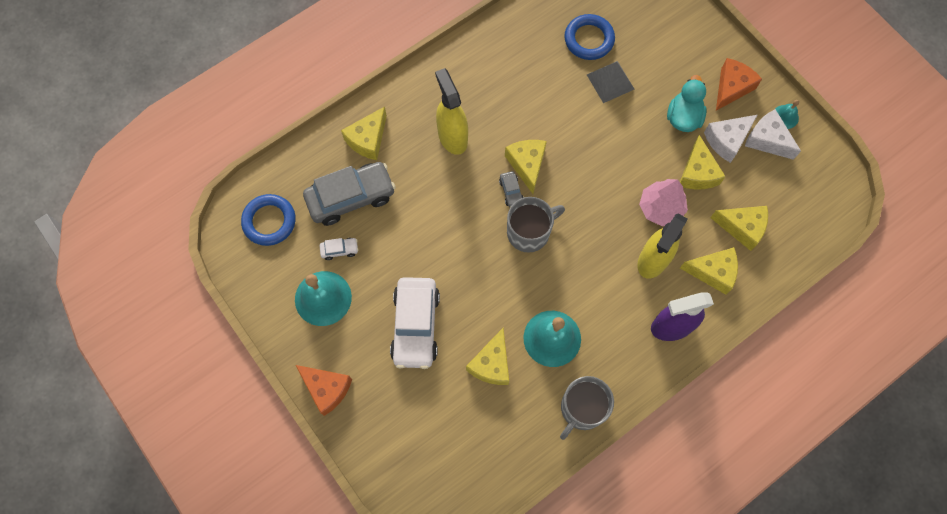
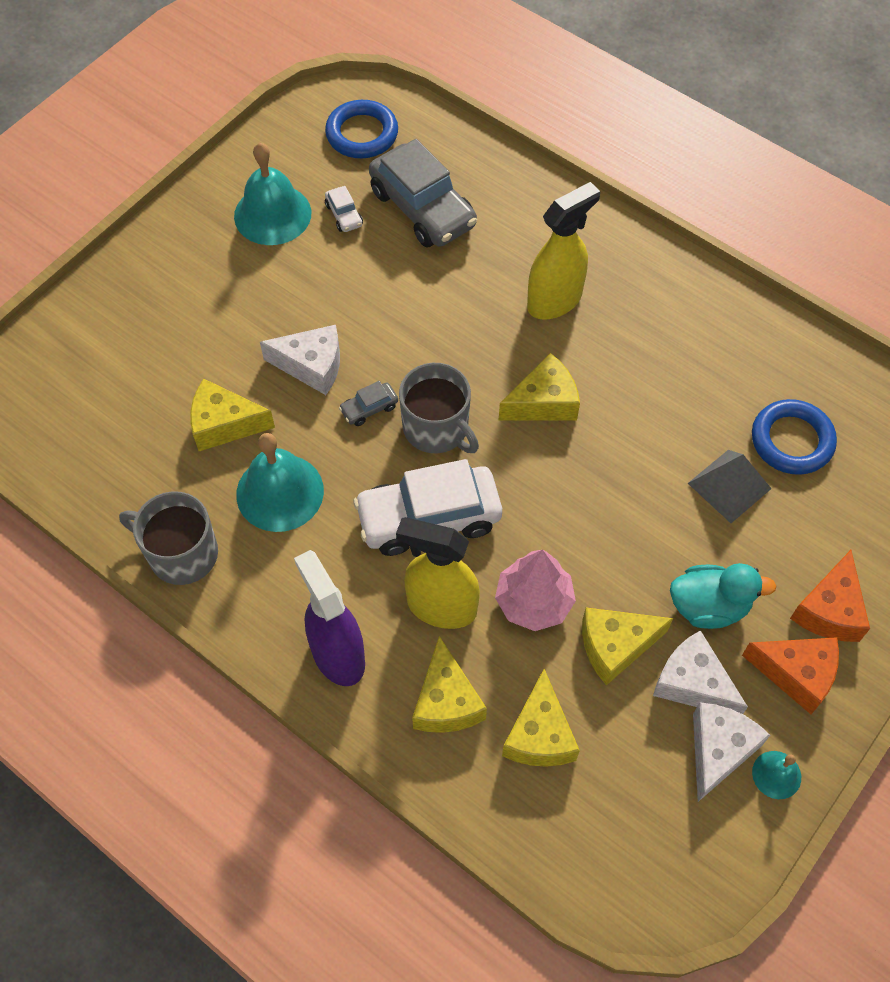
camera: 75 degrees right, 10 degrees down
orange cheese [296,365,352,416] -> orange cheese moved to [790,550,870,642]
yellow cheese [341,107,387,160] -> none
white car [390,277,440,369] -> white car moved to [353,459,502,556]
grey car [499,171,524,207] -> grey car moved to [339,381,398,426]
none -> white cheese [260,325,340,395]

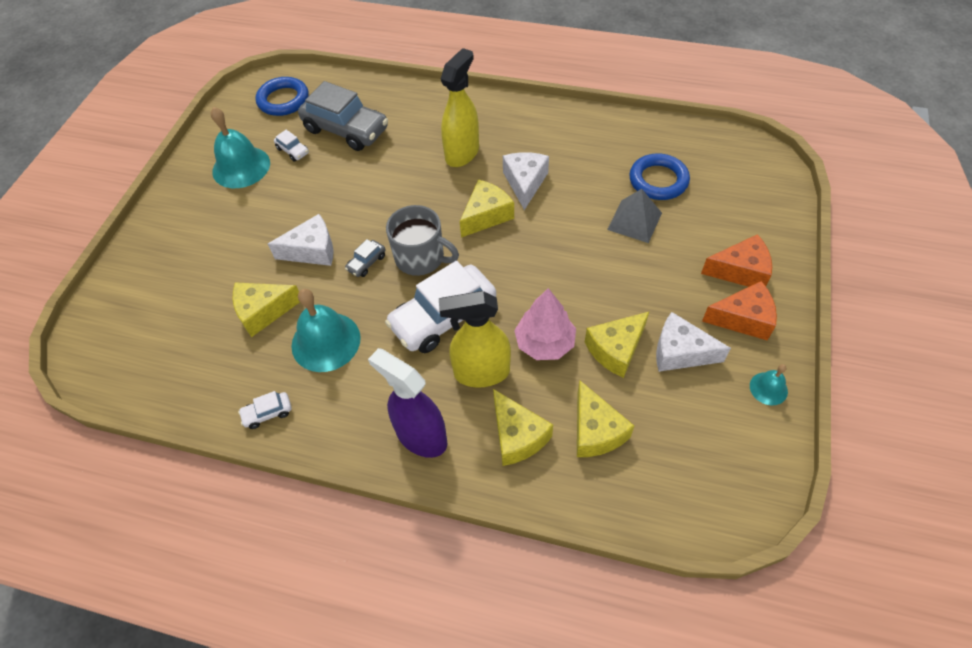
camera: 20 degrees left, 5 degrees down
grey mug [119,491,218,585] -> white car [238,391,292,429]
turquoise duck [670,563,776,629] -> none
white cheese [693,702,770,802] -> white cheese moved to [503,152,549,210]
orange cheese [790,550,870,642] -> orange cheese turned 90 degrees counterclockwise [701,234,772,287]

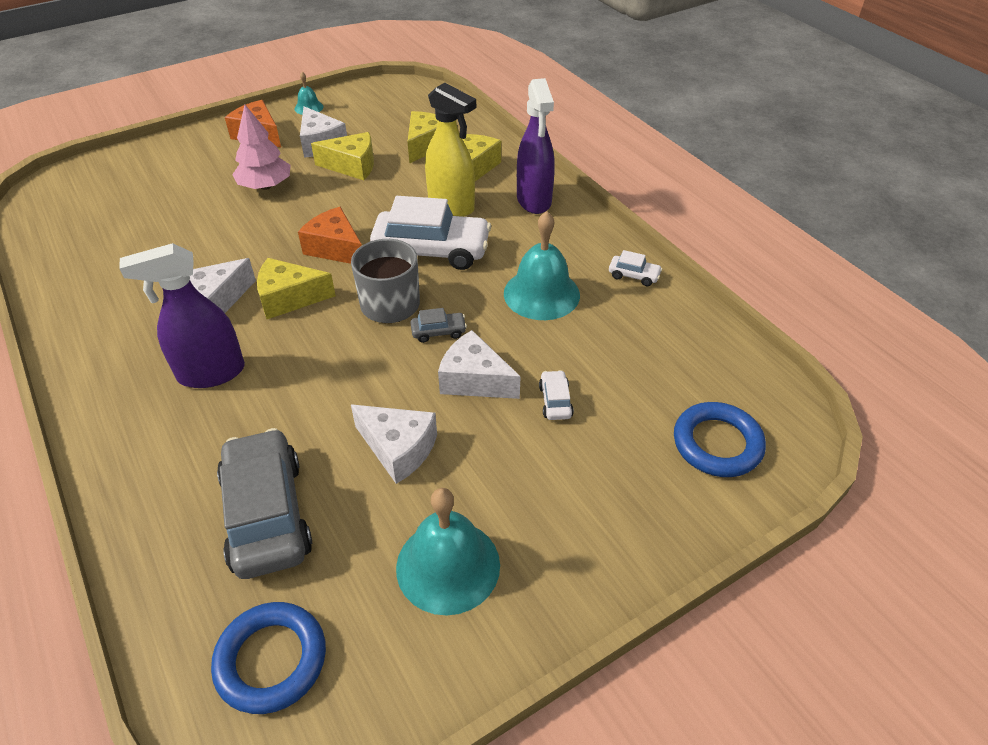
camera: 140 degrees left, 10 degrees down
yellow cheese [233,282,300,337] -> none
white car [274,130,309,161] -> white car moved to [539,370,574,420]
yellow spray bottle [441,48,479,167] -> purple spray bottle [119,243,245,388]
pink tree [514,288,576,360] -> pink tree moved to [232,105,291,190]
grey pyramid [607,189,662,243] -> none
blue ring [629,153,690,200] -> blue ring moved to [674,402,766,477]
orange cheese [701,234,772,287] -> orange cheese moved to [298,207,362,264]
none -> white cheese [351,405,437,484]

